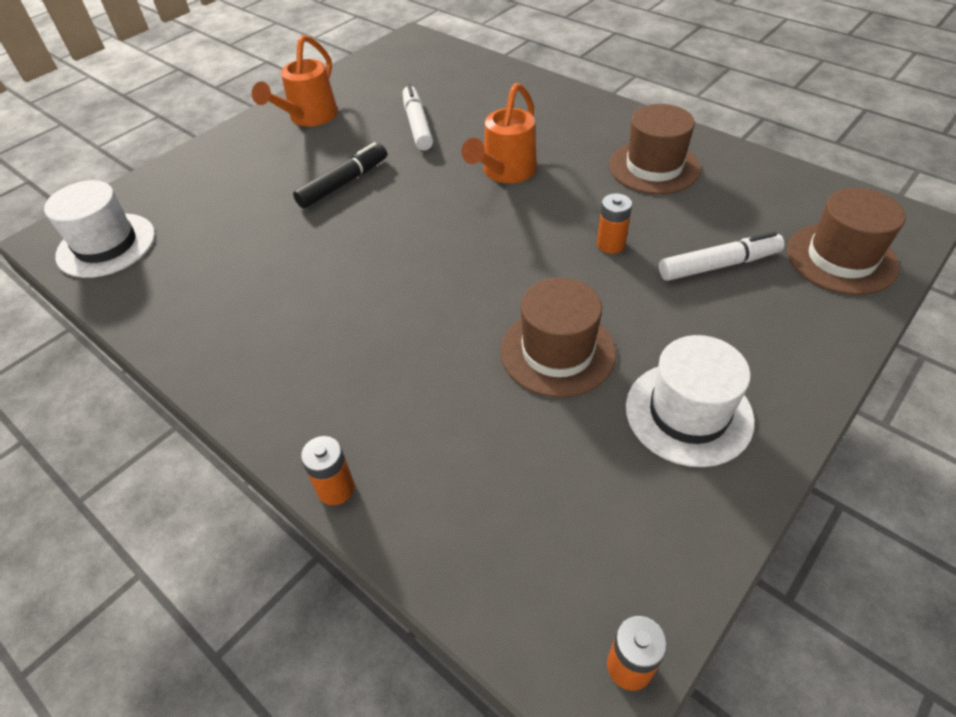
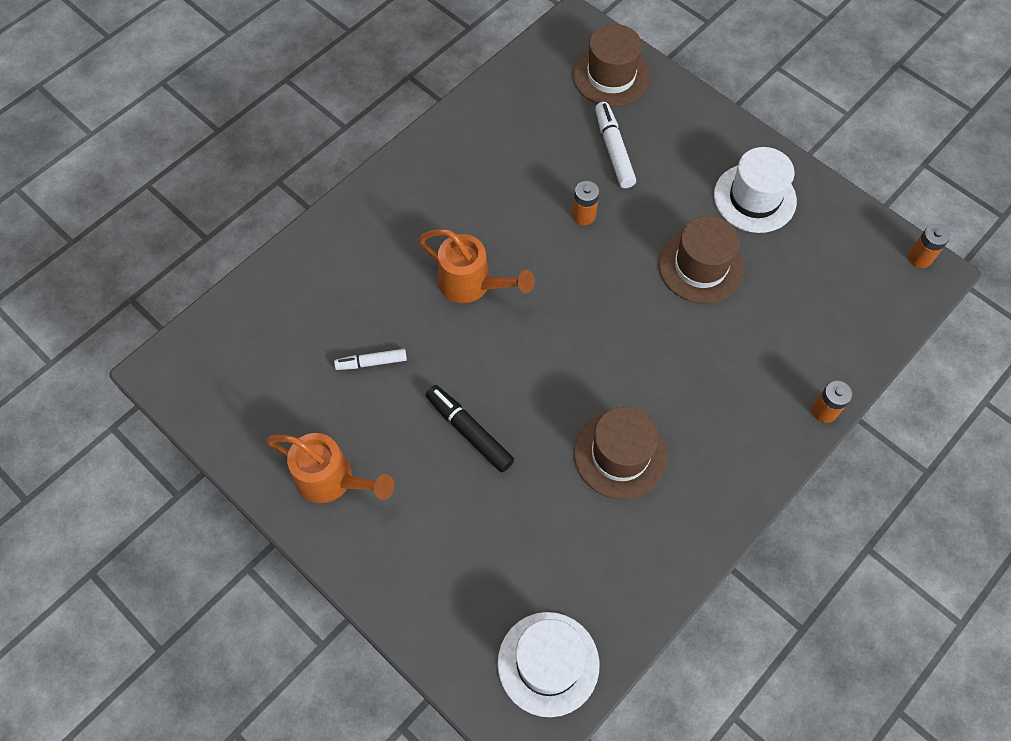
camera: 90 degrees left, 15 degrees up
white marker [403,84,433,150] -> white marker [334,349,407,370], size x0.65
brown hat [609,104,701,194] -> brown hat moved to [574,406,667,499]

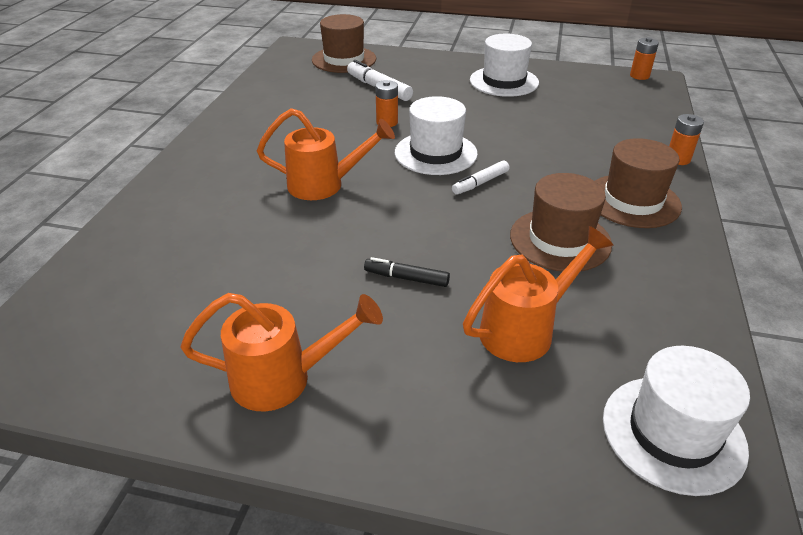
camera: 30 degrees left, 25 degrees down
white marker [334,349,407,370] -> white marker moved to [452,160,509,195]
black marker [425,385,514,473] -> black marker [364,257,450,287], size x0.65
brown hat [658,216,744,303] -> brown hat moved to [595,138,682,228]
none -> white hat [395,96,478,175]
none -> orange watering can [463,226,613,362]

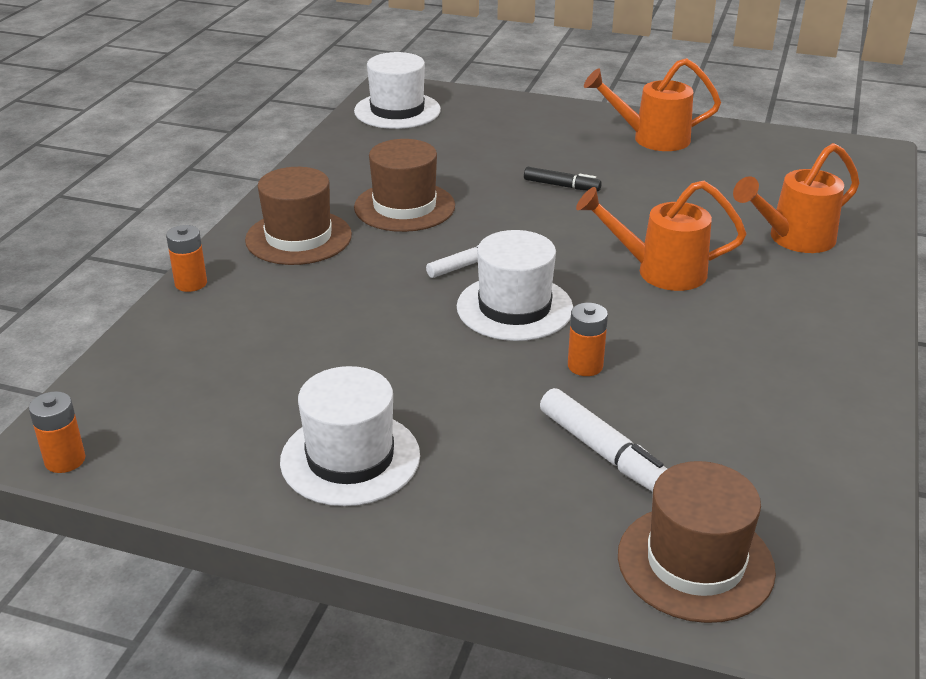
camera: 175 degrees left, 5 degrees down
orange watering can [463,226,613,362] -> orange watering can moved to [733,143,860,253]

